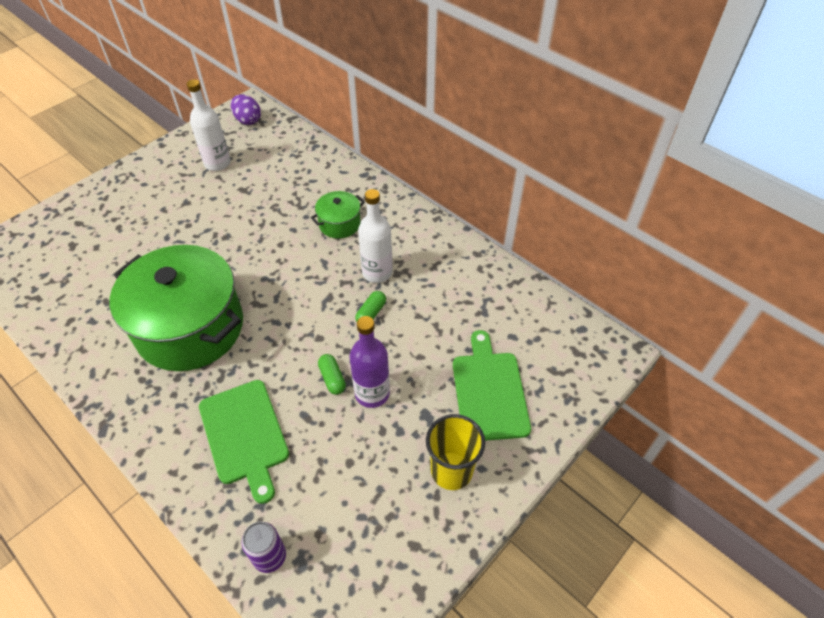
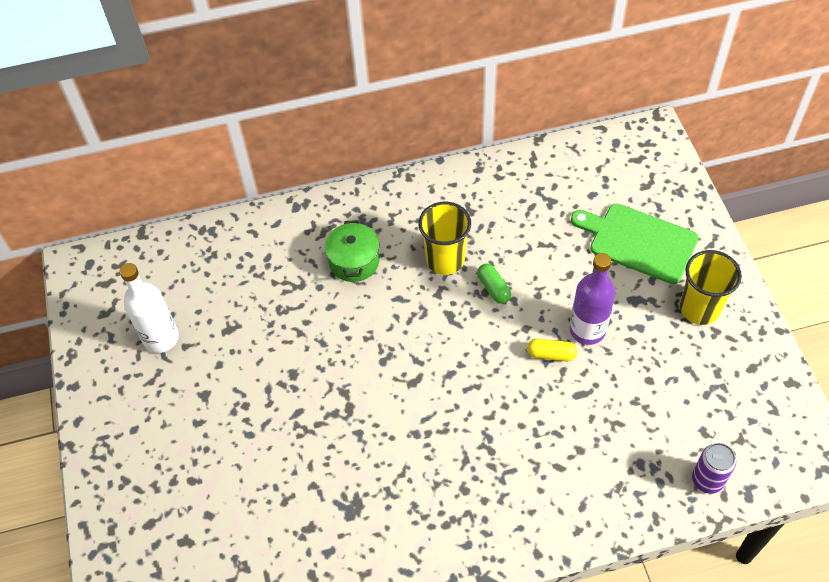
camera: 55 degrees left, 5 degrees up
green pot [110,245,243,371] -> none
green cutting board [199,380,289,504] -> none
purple egg [231,94,261,125] -> none
green capsule [318,354,346,395] -> yellow capsule [527,338,577,361]
white bottle [358,189,393,283] -> yellow cup [418,202,471,275]

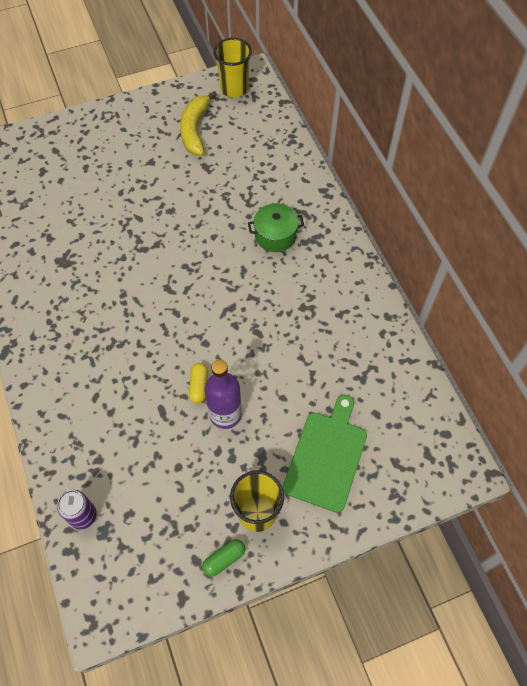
camera: 80 degrees right, 5 degrees up
white bottle [120,263,179,353] -> yellow banana [180,91,217,156]
yellow cup [418,202,471,275] -> yellow cup moved to [213,38,252,98]
green capsule [477,264,511,304] -> green capsule moved to [202,539,245,577]

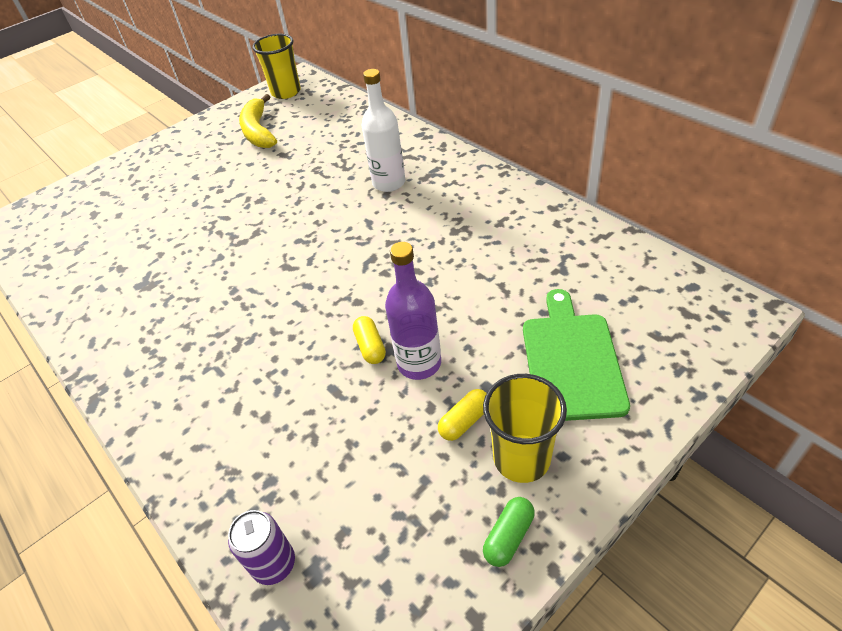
camera: 15 degrees left, 15 degrees down
green pot [248,203,304,252] -> white bottle [361,69,405,192]
none -> yellow capsule [438,389,487,441]

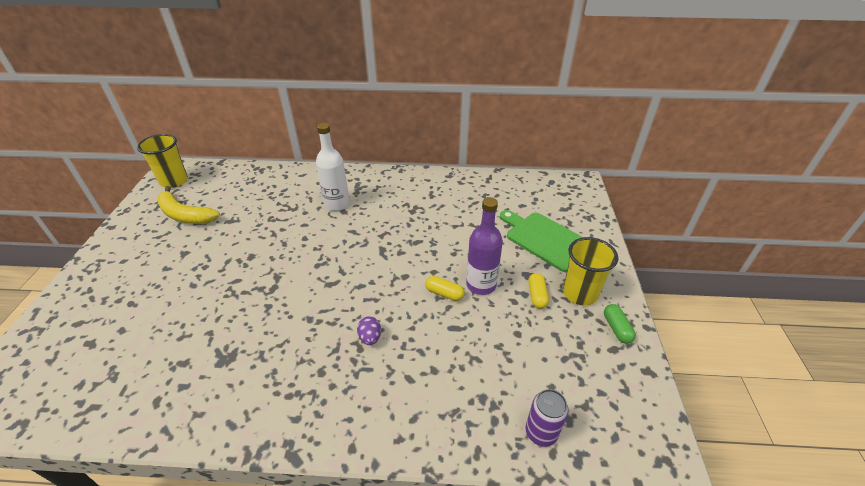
camera: 50 degrees left, 5 degrees down
none -> purple egg [357,316,381,345]

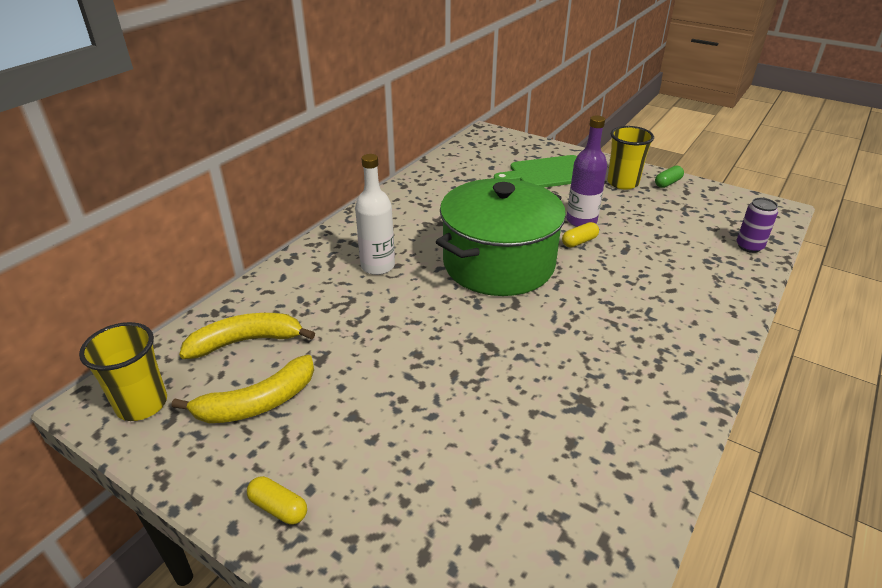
camera: 60 degrees left, 5 degrees down
purple egg [357,316,381,345] -> none
yellow capsule [528,273,549,309] -> yellow capsule moved to [247,476,307,525]
green capsule [604,304,636,344] -> green capsule turned 60 degrees counterclockwise [655,166,684,188]
none -> yellow banana [179,313,315,359]
none -> green pot [436,178,566,296]

